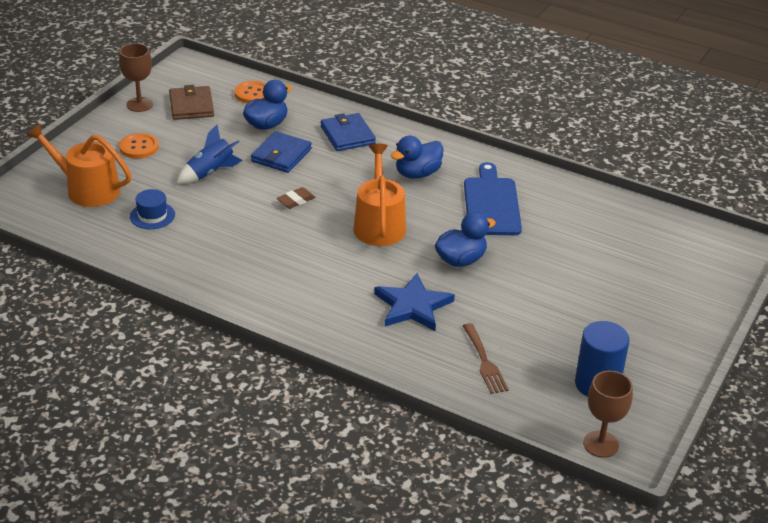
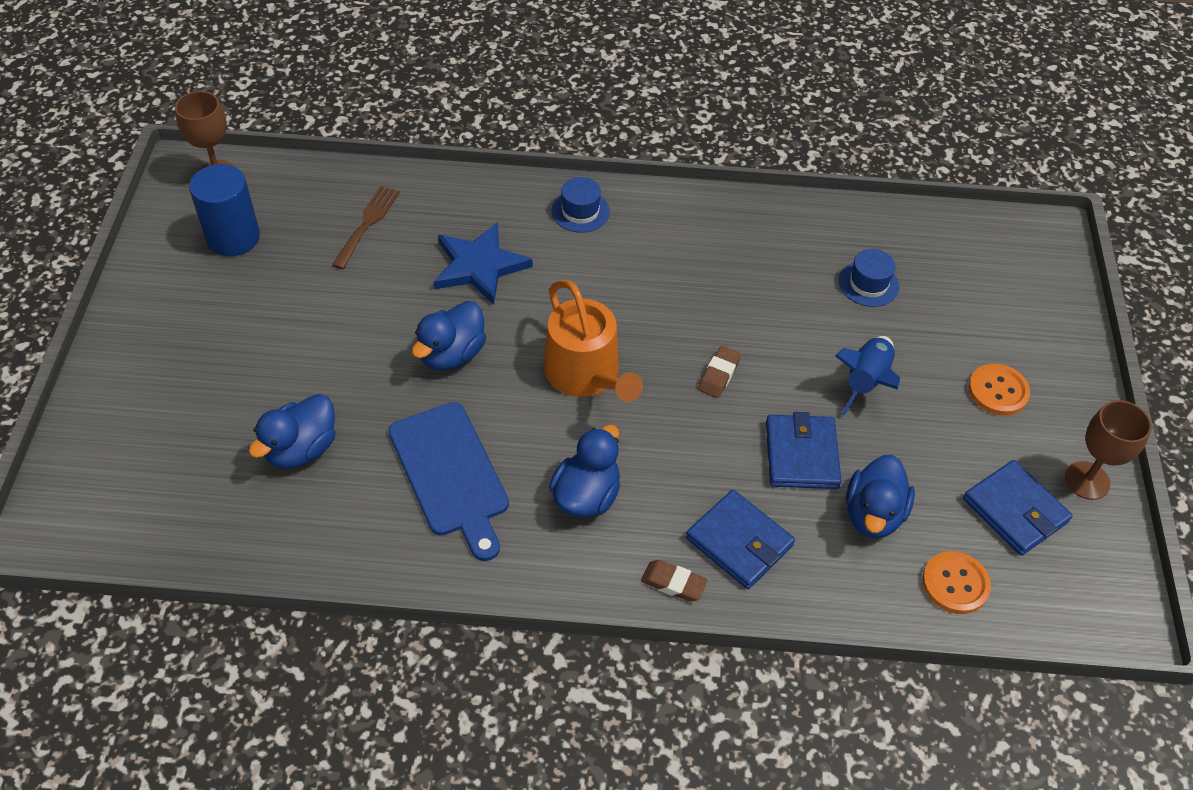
camera: 155 degrees right, 15 degrees up
orange watering can [27,124,131,207] -> none
brown wallet [169,85,214,120] -> blue wallet [963,460,1073,556]
brown fork [463,323,509,394] -> brown fork turned 60 degrees clockwise [332,186,400,269]
none -> blue duck [249,394,336,469]
none -> blue hat [552,177,610,233]
none -> brown eraser [641,560,708,601]

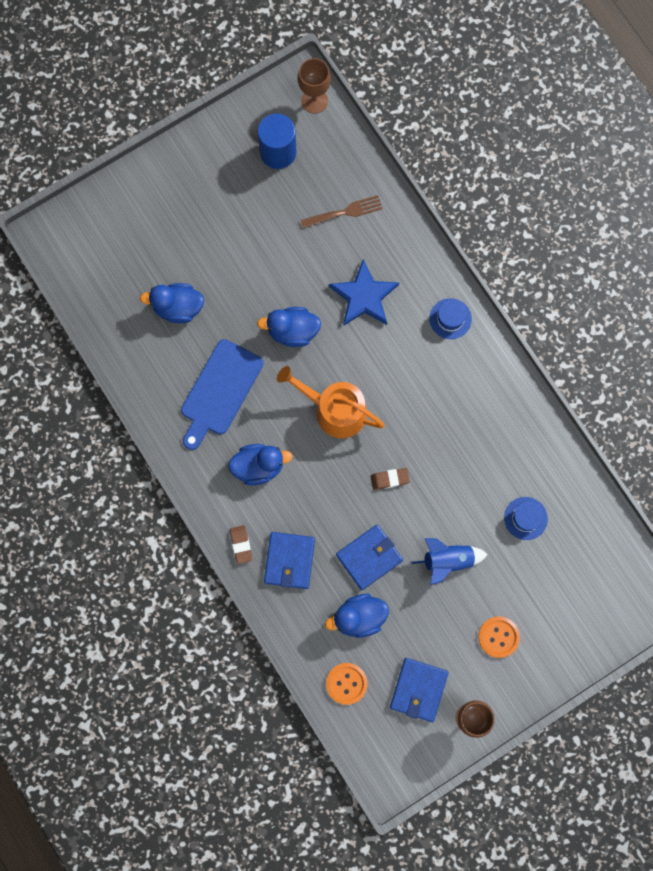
camera: 55 degrees right, 25 degrees up
orange watering can [544,280,643,402] -> orange watering can turned 90 degrees clockwise [277,366,385,438]

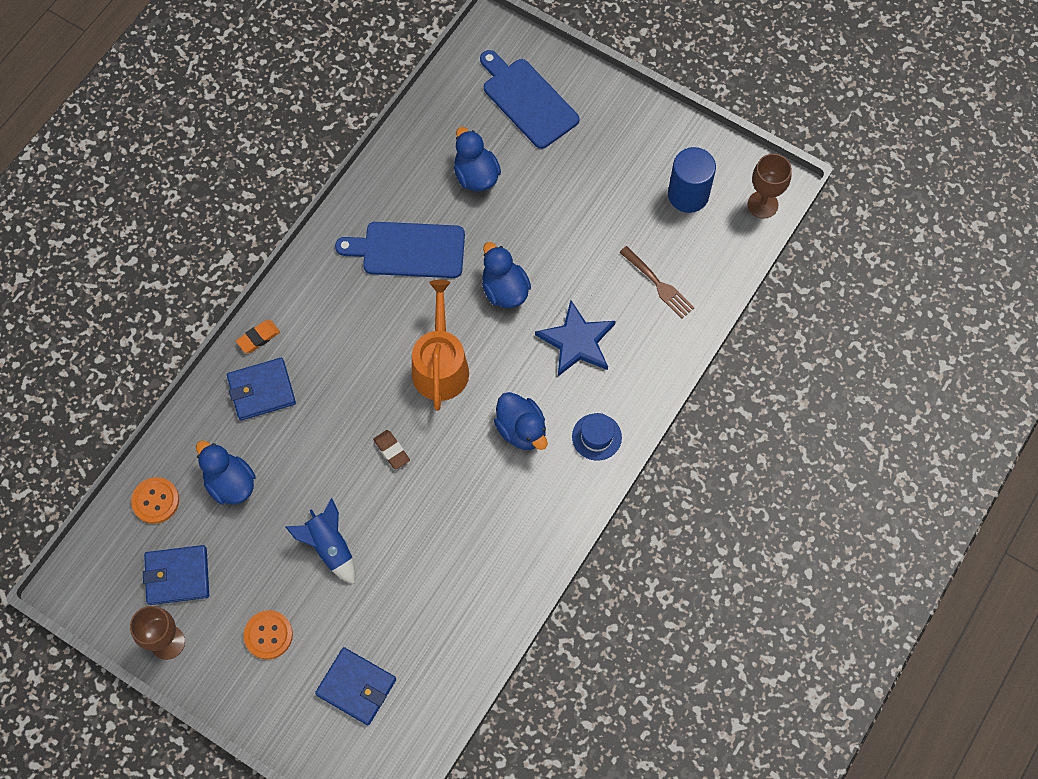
camera: 65 degrees right, 10 degrees down
blue duck [228,444,293,485] -> blue duck moved to [494,392,548,450]
brown eraser [230,525,252,564] -> orange eraser [236,320,280,353]
blue wallet [336,524,403,590] -> blue wallet moved to [315,647,396,725]
blue hat [504,497,548,540] -> none
none -> blue cutting board [480,50,579,149]

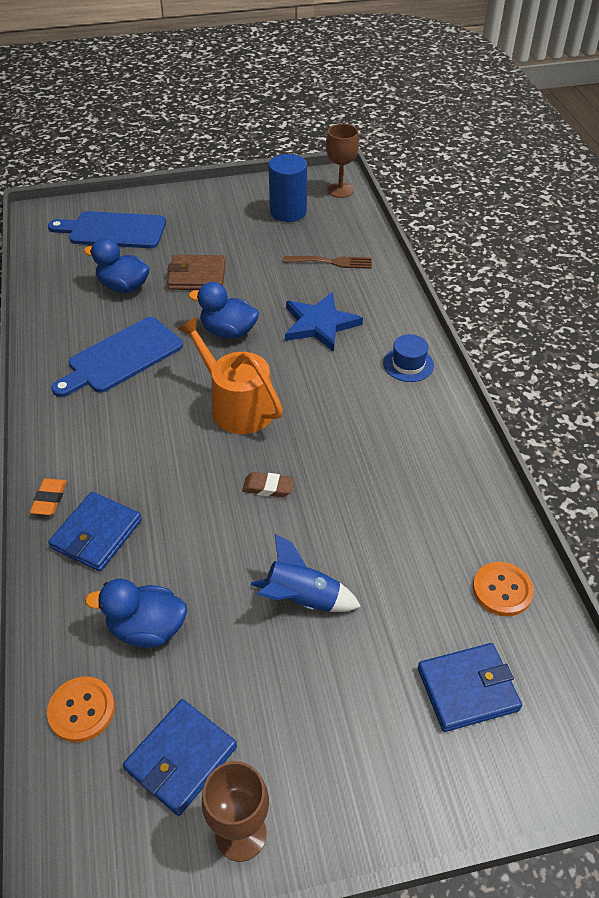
camera: 45 degrees left, 20 degrees down
orange button [244,610,293,660] -> orange button moved to [473,562,534,616]
blue duck [494,392,548,450] -> none
none -> brown wallet [167,255,226,290]

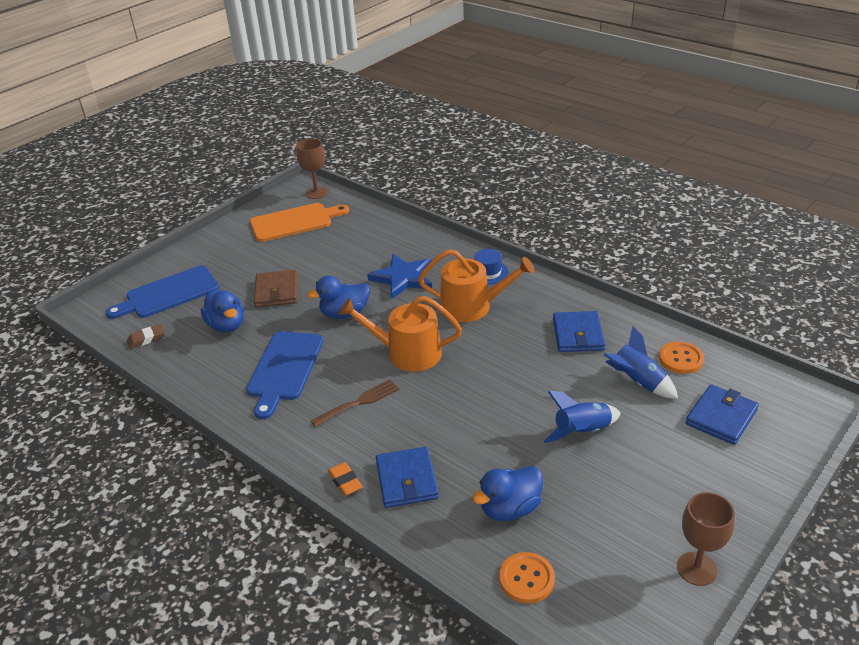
camera: 35 degrees left, 10 degrees down
blue duck [84,238,150,293] -> blue duck turned 105 degrees counterclockwise [201,290,244,332]
blue wallet [123,699,237,816] -> blue wallet moved to [553,311,606,352]
brown wallet [167,255,226,290] -> brown wallet turned 60 degrees counterclockwise [254,270,298,308]
brown eraser [242,472,294,498] -> brown eraser moved to [127,324,165,349]
blue cylinder [269,154,307,222] -> orange cutting board [250,203,349,242]
brown fork [283,256,372,269] -> brown fork moved to [311,379,399,427]
none -> orange watering can [418,249,534,322]
none -> blue rocket [604,326,678,398]

